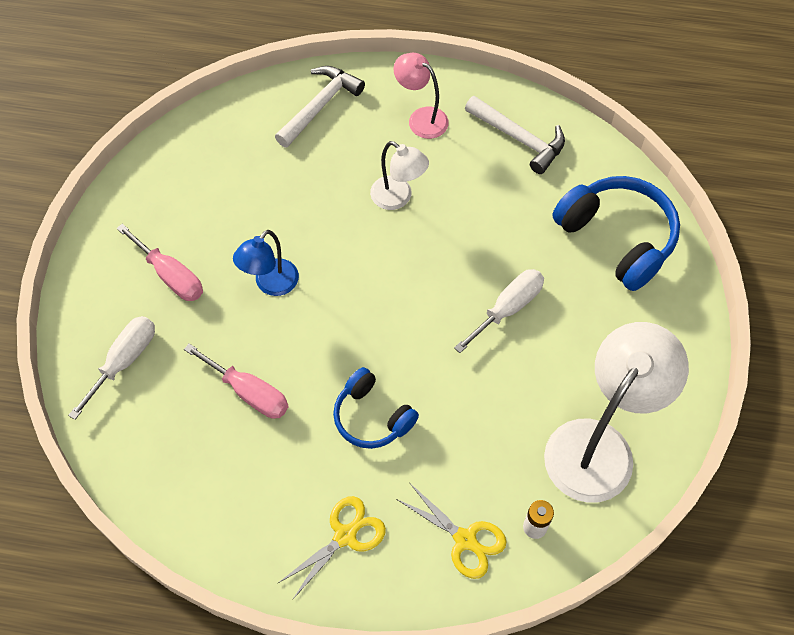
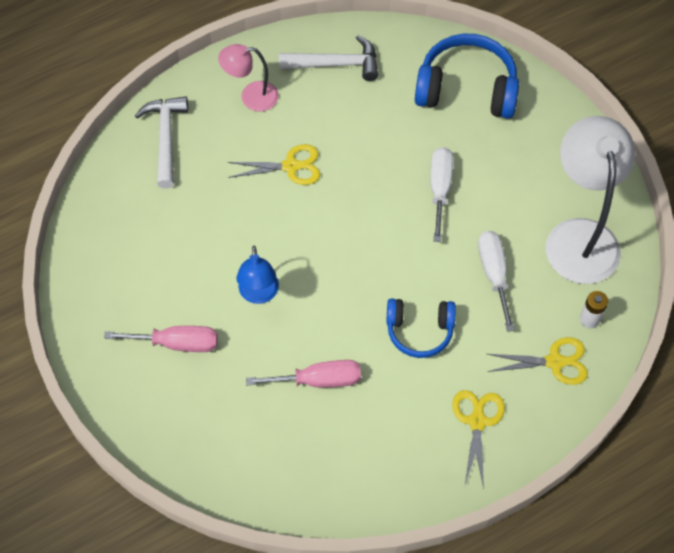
camera: 40 degrees left, 0 degrees up
white screwdriver [68,316,155,420] -> white screwdriver moved to [478,231,515,332]
white lamp [370,141,429,210] -> yellow scissors [227,144,320,185]

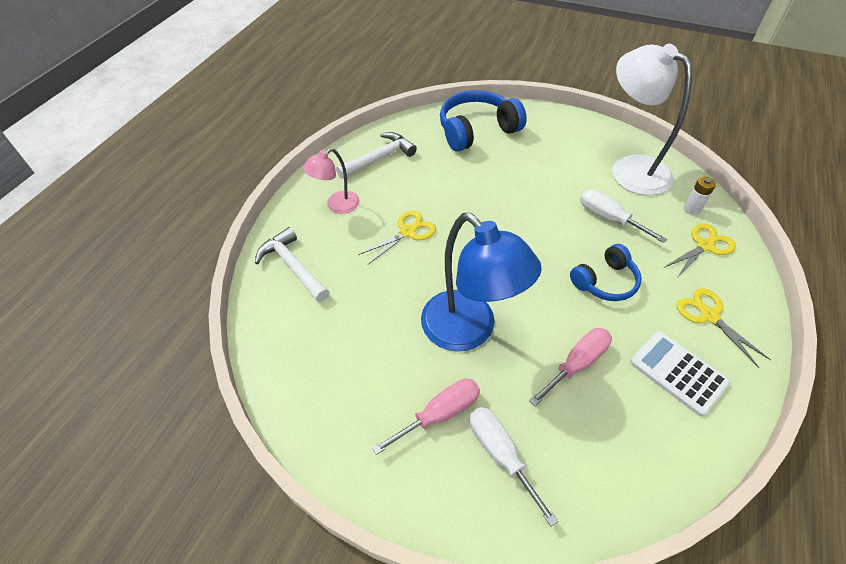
camera: 35 degrees left, 10 degrees down
blue lamp [236,246,279,304] -> blue lamp [421,213,542,352], size x1.88
white screwdriver [430,147,453,242] -> white screwdriver moved to [470,407,558,527]
none -> white calculator [630,331,731,417]

